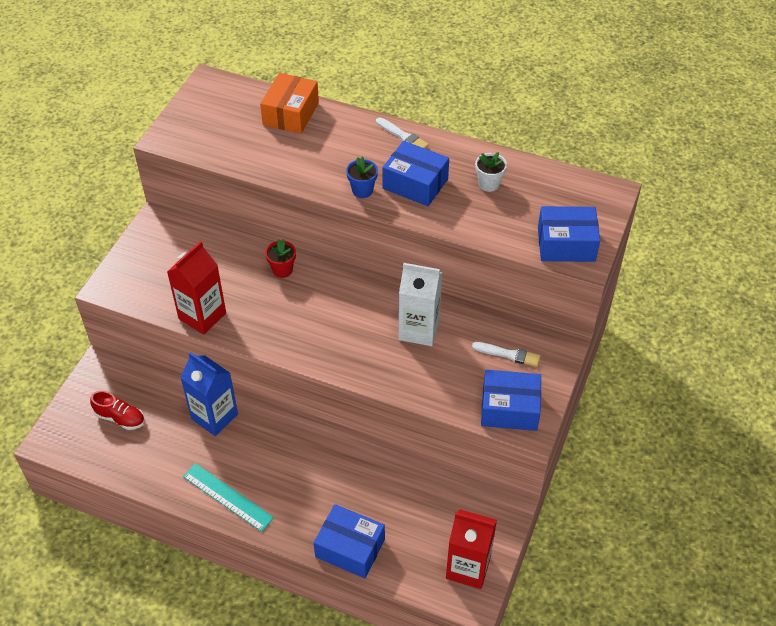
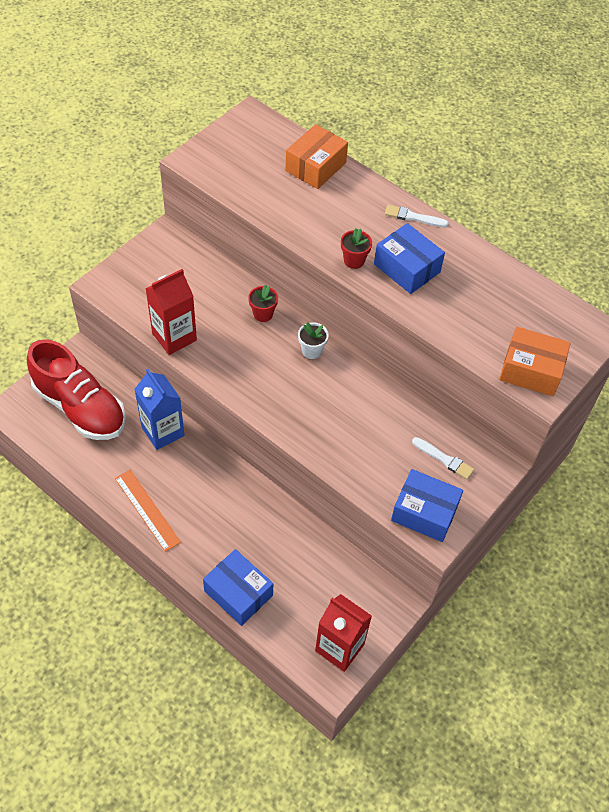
camera: 15 degrees right, 5 degrees up
red shoe [90,391,145,430] -> red shoe [27,339,126,440], size x2.22
turquoise ruler [183,463,274,532] -> orange ruler [115,470,181,552]
blue flower pot [346,157,378,198] -> red flower pot [341,228,372,269]
white brush [376,118,429,148] -> white brush turned 135 degrees clockwise [385,205,449,227]
white carton [399,263,442,346] -> none
white flower pot [475,152,507,192] -> white flower pot moved to [298,322,329,359]
blue box [538,206,600,262] -> orange box [499,327,571,396]

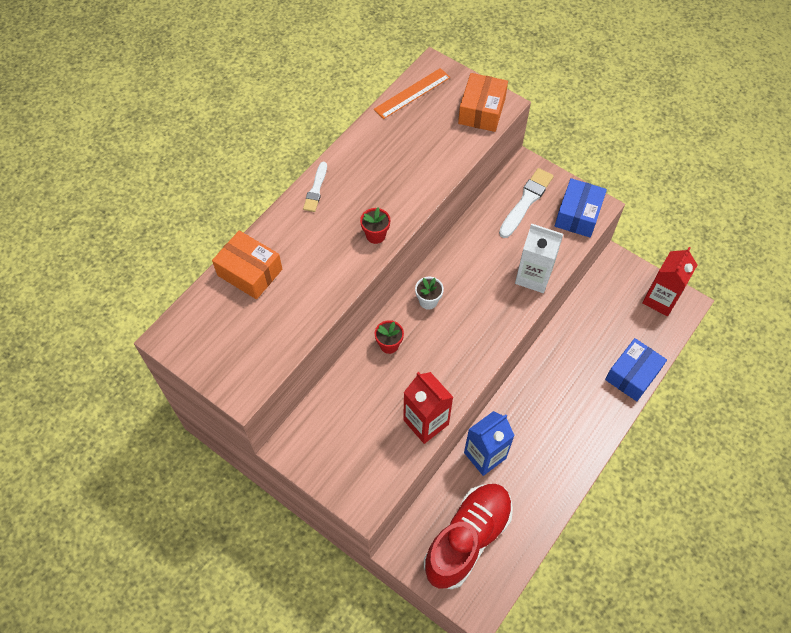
camera: 90 degrees left, 5 degrees up
orange ruler [115,470,181,552] -> orange ruler moved to [374,68,450,119]
blue box [374,223,445,294] -> none
white brush [412,437,474,480] -> white brush [499,168,554,238], size x1.63
none -> white carton [515,223,563,293]

